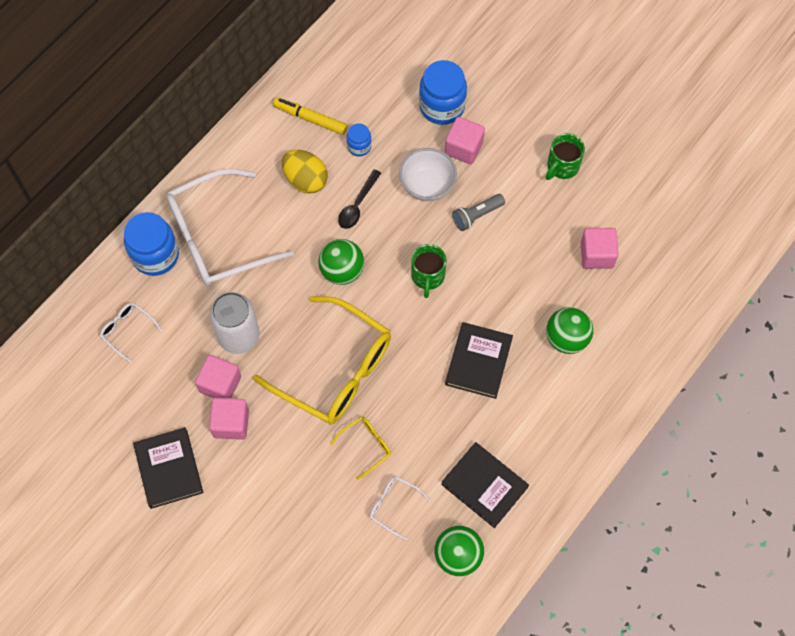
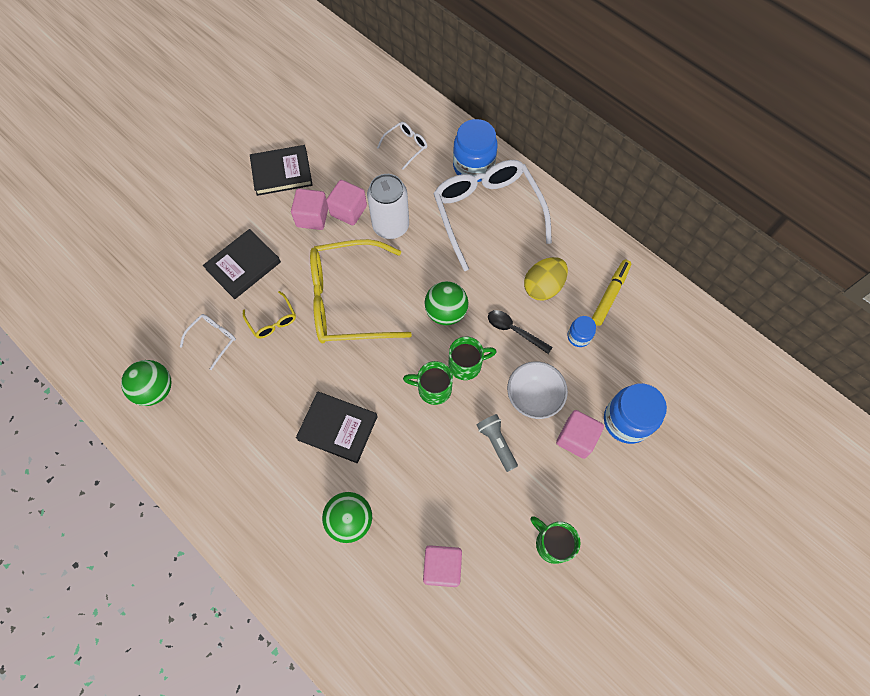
camera: 95 degrees right, 0 degrees up
yellow glasses [253,296,391,425] -> yellow glasses turned 45 degrees clockwise [310,239,412,343]
black book [441,442,529,528] -> black book moved to [203,229,281,299]
none -> green mug [448,336,497,380]

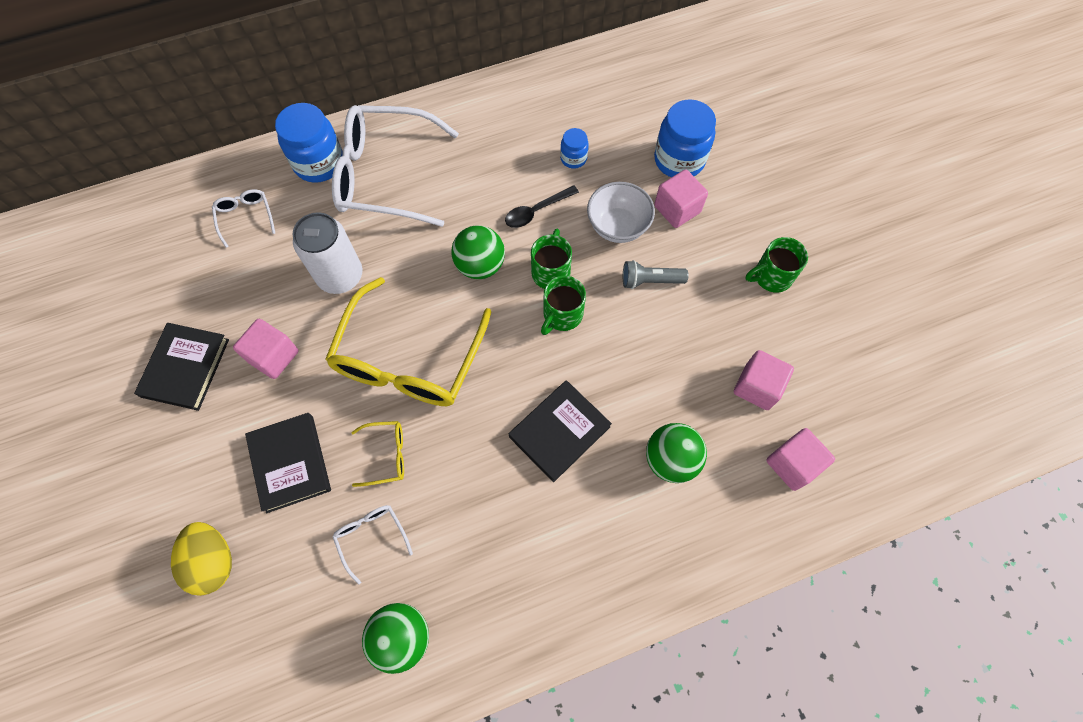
camera: 65 degrees left, 0 degrees up
pink cube [326,180,367,225] -> pink cube moved to [766,428,835,491]
yellow egg [524,257,568,301] -> yellow egg moved to [171,522,232,596]
yellow marker [592,260,631,326] -> none

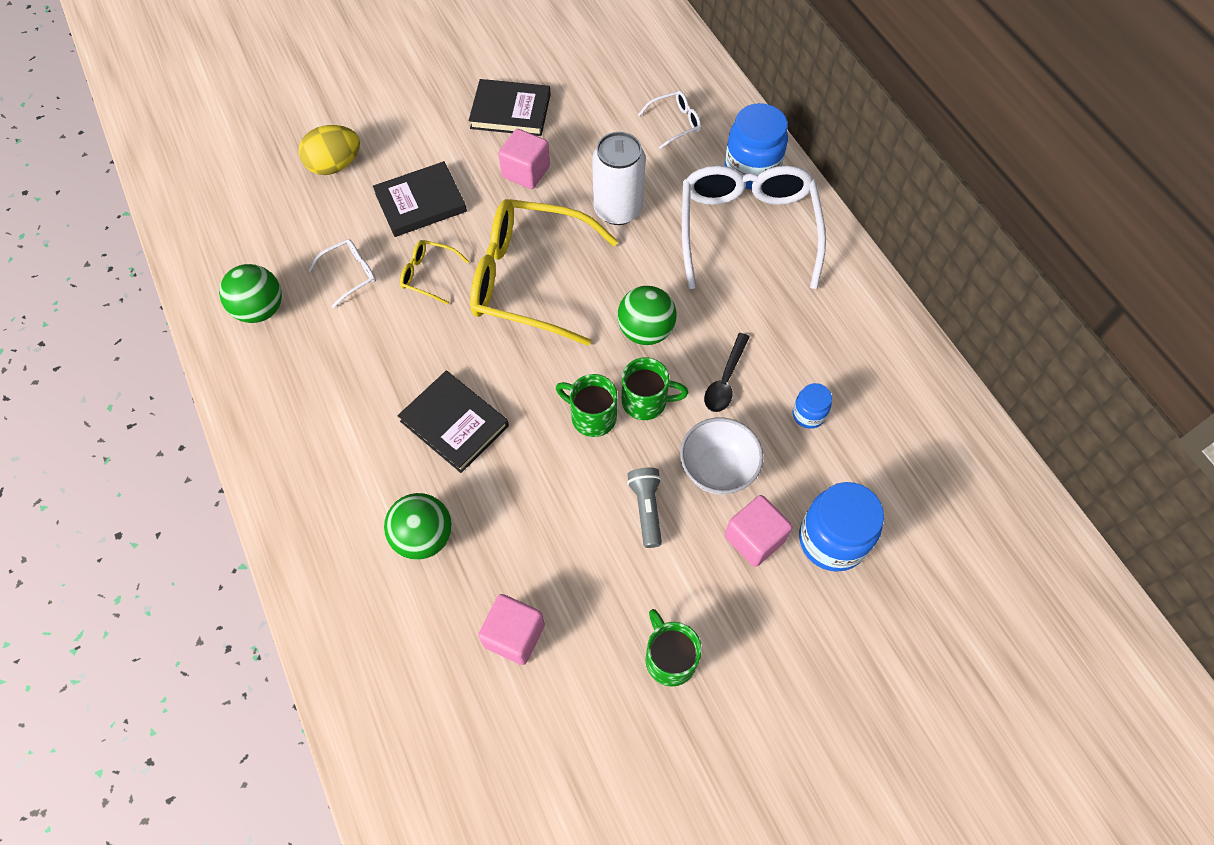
camera: 85 degrees right, 5 degrees down
yellow glasses [351,421,404,487] -> yellow glasses turned 120 degrees clockwise [400,240,469,305]
black spoon [505,185,579,228] -> black spoon turned 120 degrees counterclockwise [704,333,749,412]
pink cube [766,428,835,491] -> none

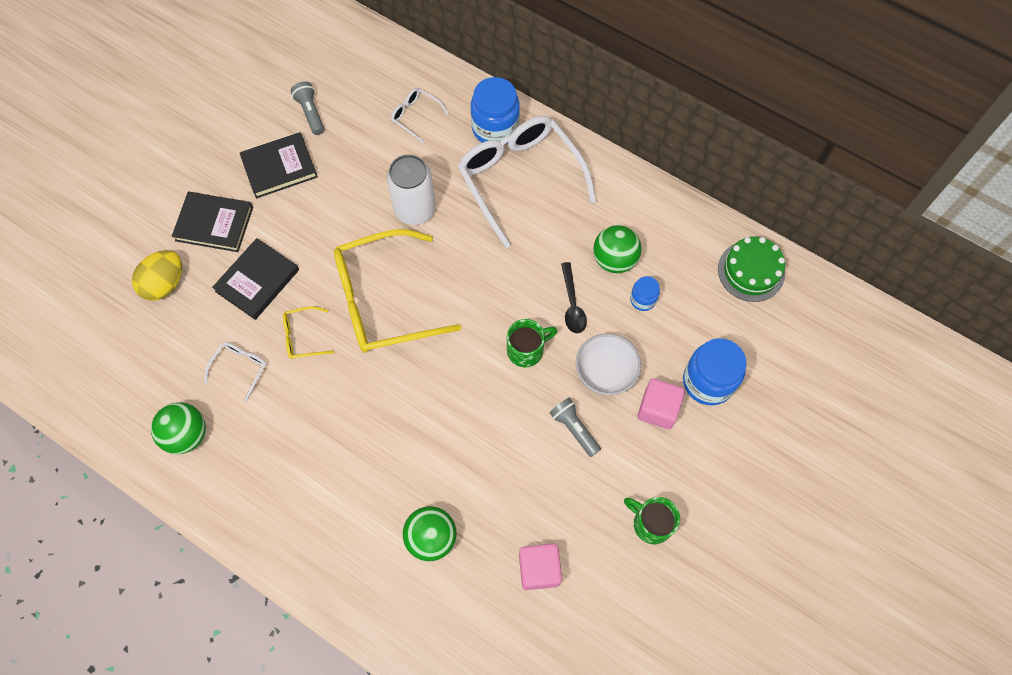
camera: 30 degrees left, 5 degrees up
black book [397,371,509,473] -> black book moved to [172,192,253,252]
pink cube [498,129,550,189] -> none
green mug [556,374,617,437] -> none
green ball [618,286,677,345] -> green ball moved to [593,225,642,273]
white glasses [638,91,701,149] -> white glasses turned 90 degrees counterclockwise [391,88,449,143]
none -> grey flashlight [291,81,324,135]
none -> green cake [718,237,785,302]

